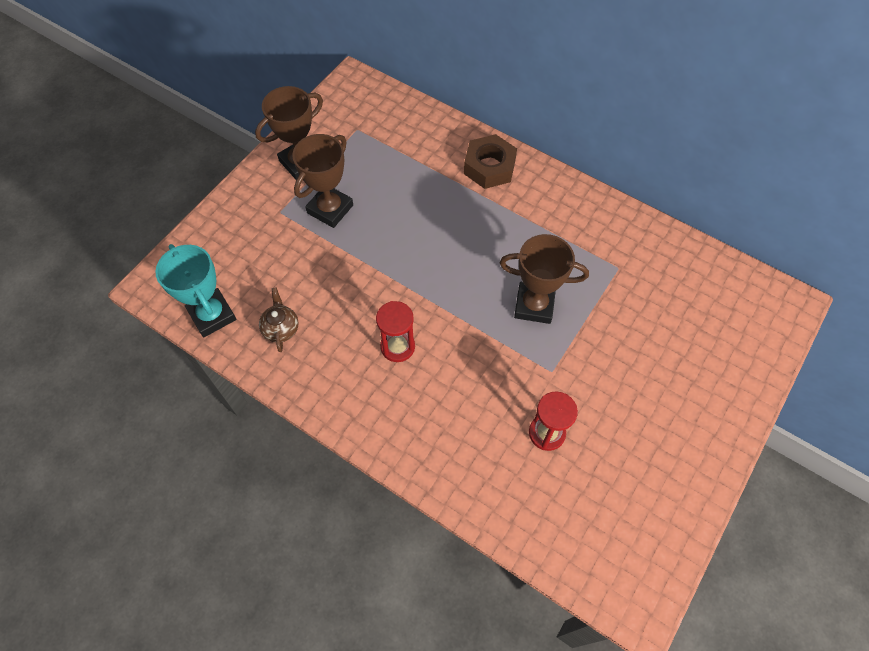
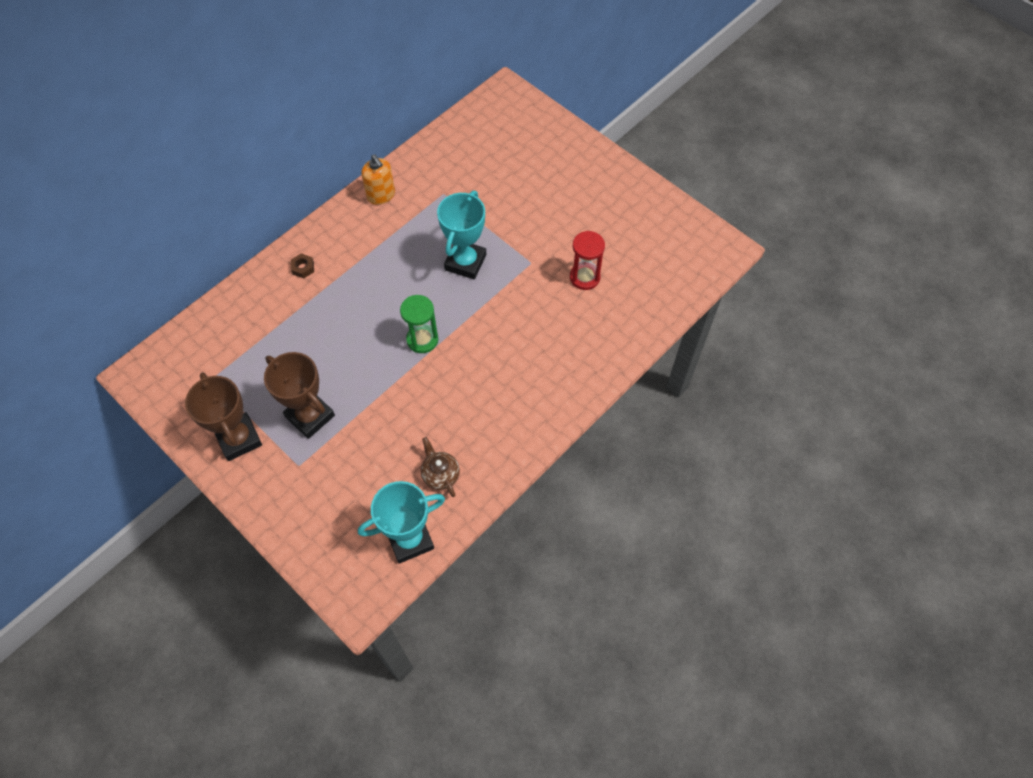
camera: 80 degrees left, 0 degrees up
brown teapot [259,287,299,352] -> brown teapot turned 60 degrees clockwise [421,437,460,497]
red hourglass [376,301,415,362] -> none
brown nut [464,134,517,189] -> brown nut [291,253,314,278], size x0.45
brown trophy [500,234,589,324] -> turquoise trophy [437,191,486,279]
none -> orange soap dispenser [361,154,395,205]
none -> green hourglass [400,295,438,353]

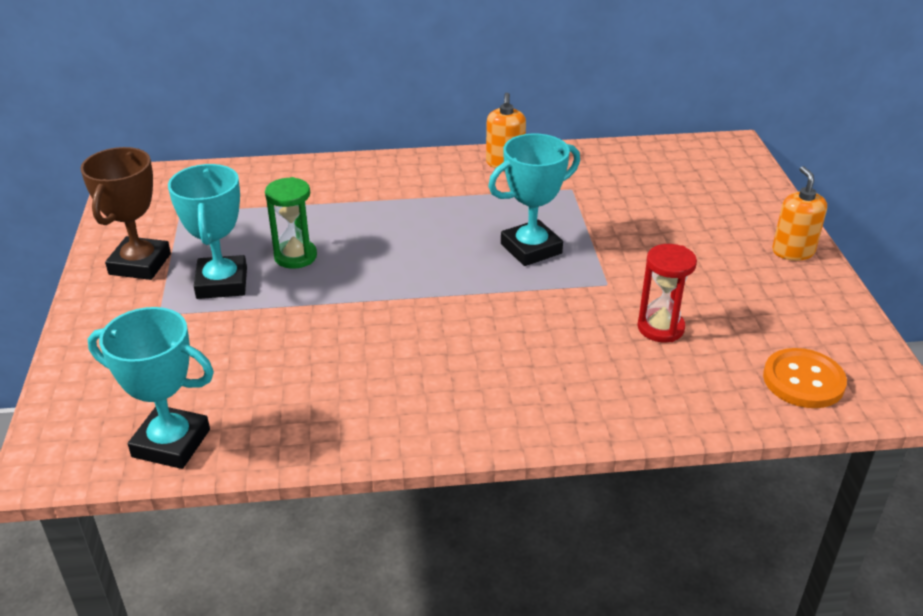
camera: 40 degrees right, 25 degrees down
brown trophy [264,352,335,439] -> turquoise trophy [168,164,247,299]
brown nut [291,253,314,278] -> none
green hourglass [400,295,438,353] -> green hourglass moved to [265,177,317,269]
brown teapot [421,437,460,497] -> none
none -> orange button [763,348,847,408]
none -> orange soap dispenser [772,166,827,261]

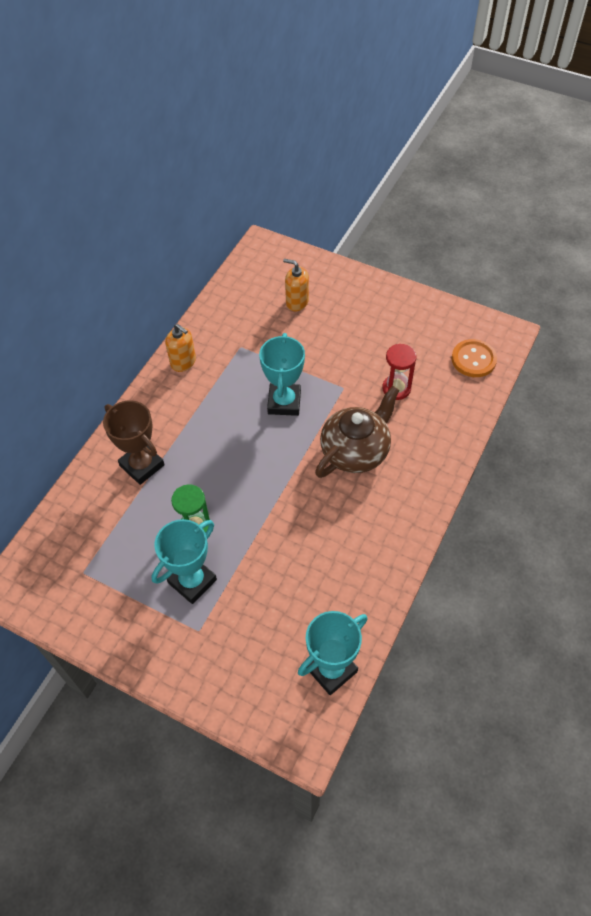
camera: 55 degrees left, 20 degrees up
brown trophy [80,147,171,280] -> brown trophy moved to [103,401,165,485]
turquoise trophy [168,164,247,299] -> turquoise trophy turned 75 degrees counterclockwise [152,519,217,604]
orange soap dispenser [772,166,827,261] -> orange soap dispenser moved to [283,259,309,311]
none -> brown teapot [315,386,400,478]

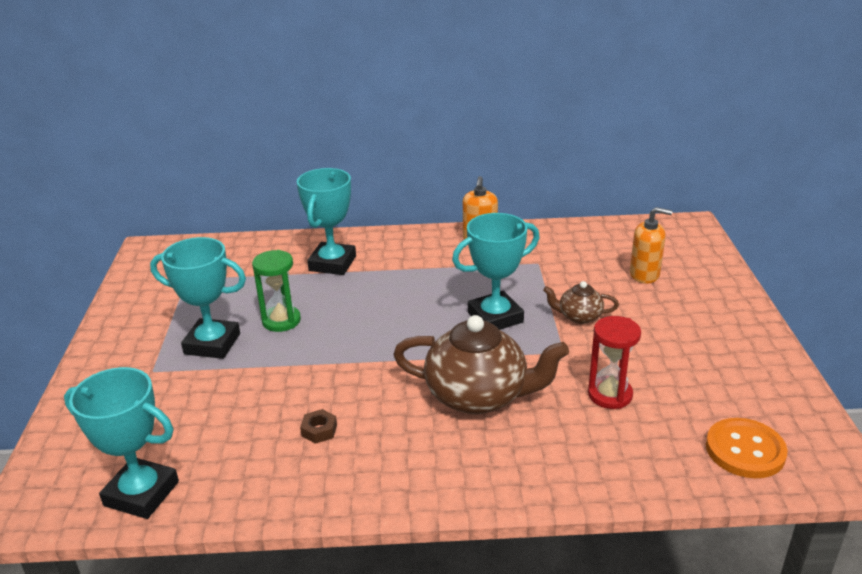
camera: 60 degrees right, 25 degrees down
brown trophy [103,401,165,485] -> turquoise trophy [297,168,356,275]
orange soap dispenser [283,259,309,311] -> orange soap dispenser turned 105 degrees clockwise [630,207,672,284]
none -> brown nut [300,409,337,444]
none -> brown teapot [543,281,619,324]

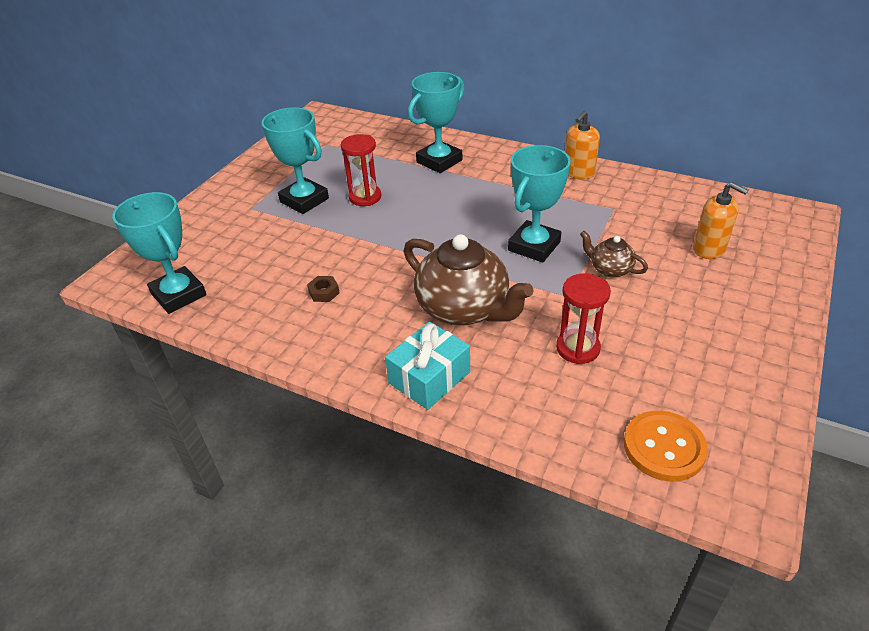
camera: 30 degrees right, 10 degrees up
green hourglass [252,250,301,332] -> red hourglass [341,134,382,206]
turquoise trophy [452,213,540,330] -> turquoise trophy turned 60 degrees counterclockwise [508,145,570,263]
none -> turquoise gift [385,322,470,410]

